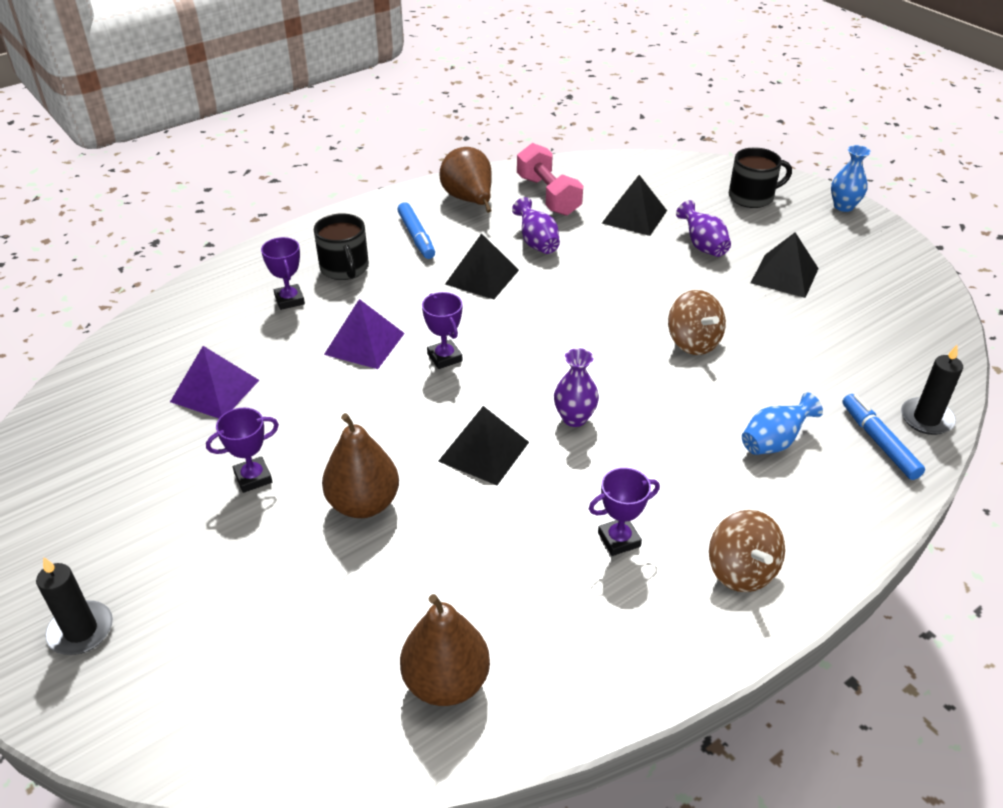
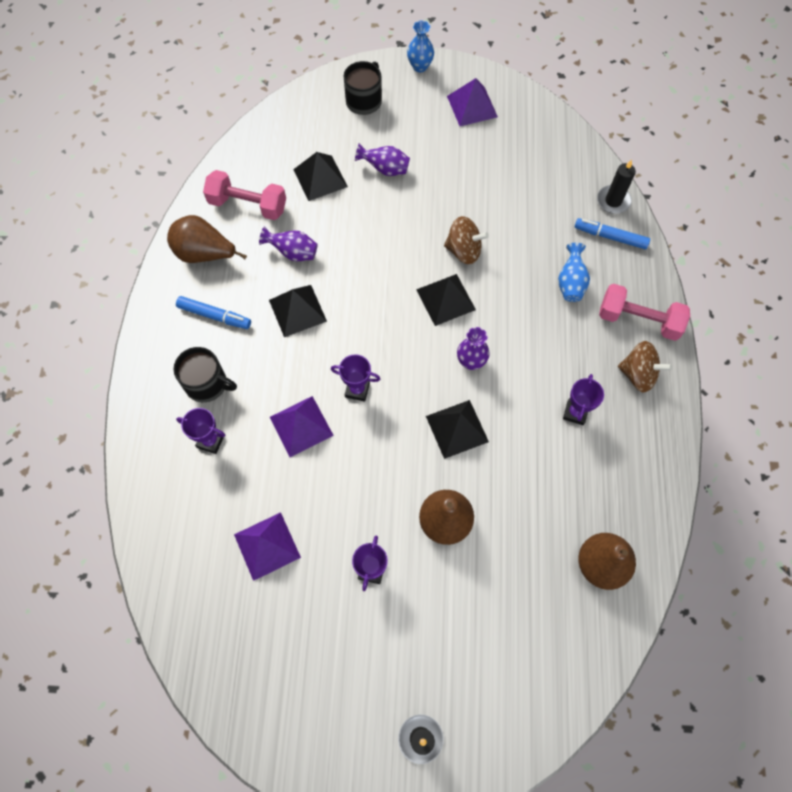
camera: 50 degrees left, 25 degrees up
black pyramid [751,232,819,298] -> black pyramid moved to [416,274,476,326]
none -> purple pyramid [447,78,498,126]
none -> pink dumbbell [599,284,690,341]

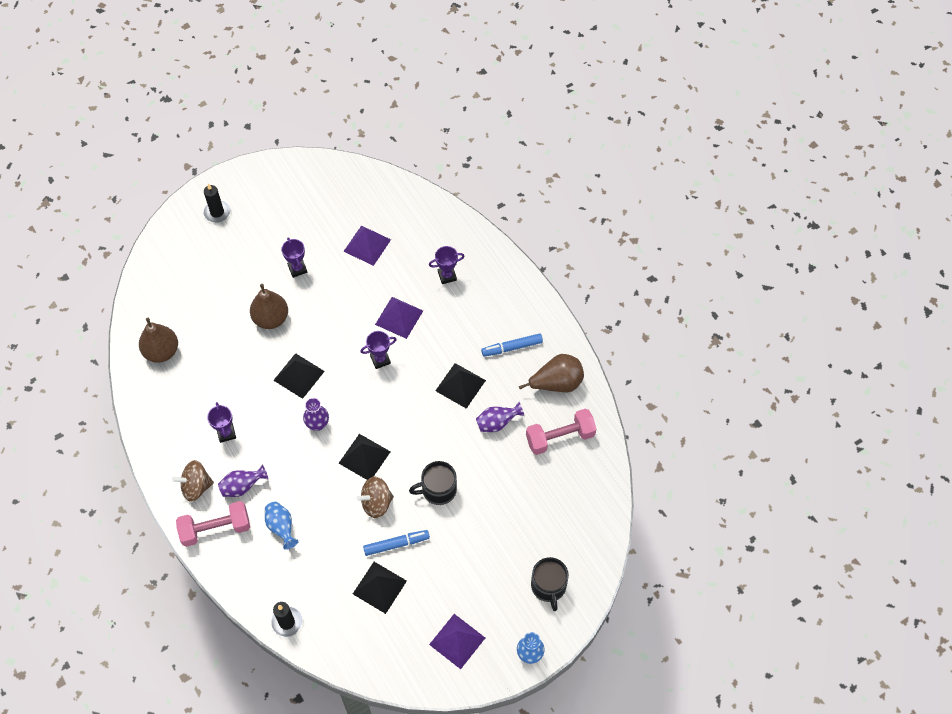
camera: 145 degrees right, 5 degrees down
black mug [174,347,237,402] -> black mug moved to [409,461,457,505]
black pyramid [293,152,348,201] -> black pyramid moved to [353,562,407,614]
purple vase [355,143,410,176] -> purple vase moved to [218,465,268,497]
blue marker [575,218,650,249] -> blue marker moved to [363,530,430,556]

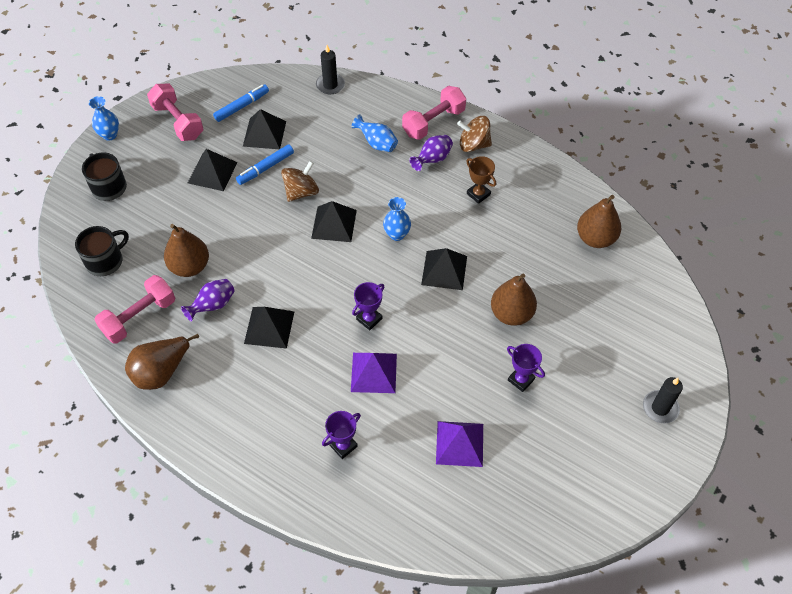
camera: 155 degrees right, 5 degrees down
brown spinning top [172,460,214,502] -> brown spinning top turned 135 degrees counterclockwise [457,116,492,152]
purple trophy [207,402,236,443] -> brown trophy [466,156,496,204]
purple vase [303,398,329,431] -> blue vase [383,197,411,241]
black mug [409,461,457,505] -> black mug moved to [75,226,129,276]
purple pyramid [429,614,485,669] -> pink dumbbell [147,84,203,141]
blue marker [481,333,543,357] -> blue marker moved to [213,85,269,122]
none -> brown pear [164,224,209,277]
none -> black pyramid [188,149,238,191]

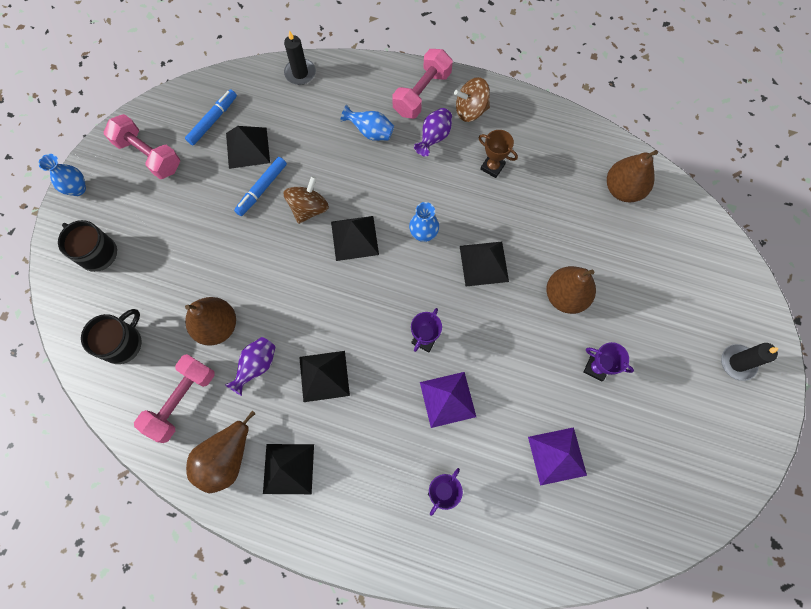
camera: 15 degrees left, 15 degrees up
black pyramid [188,149,238,191] -> black pyramid moved to [263,444,314,494]

